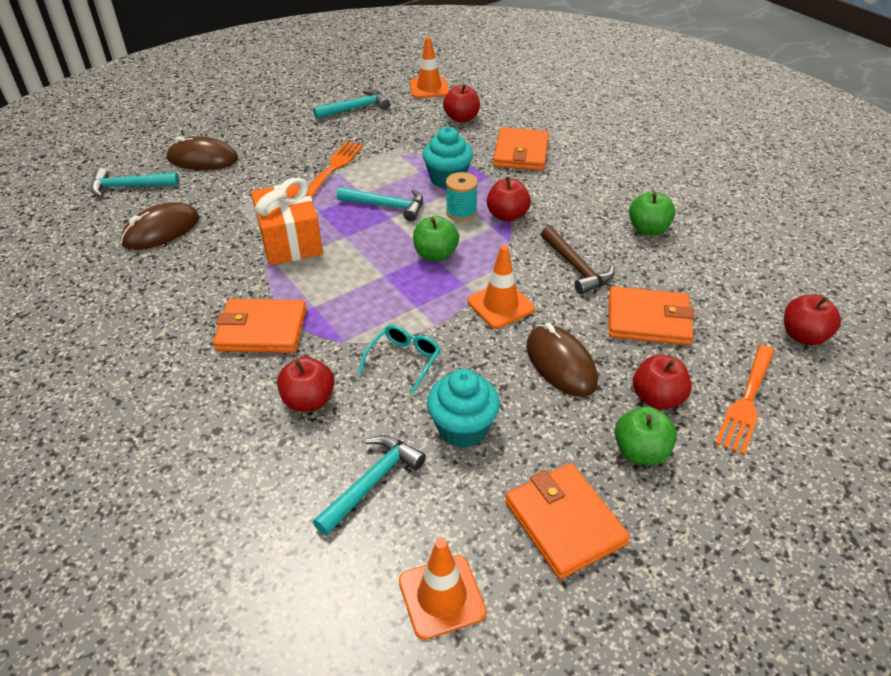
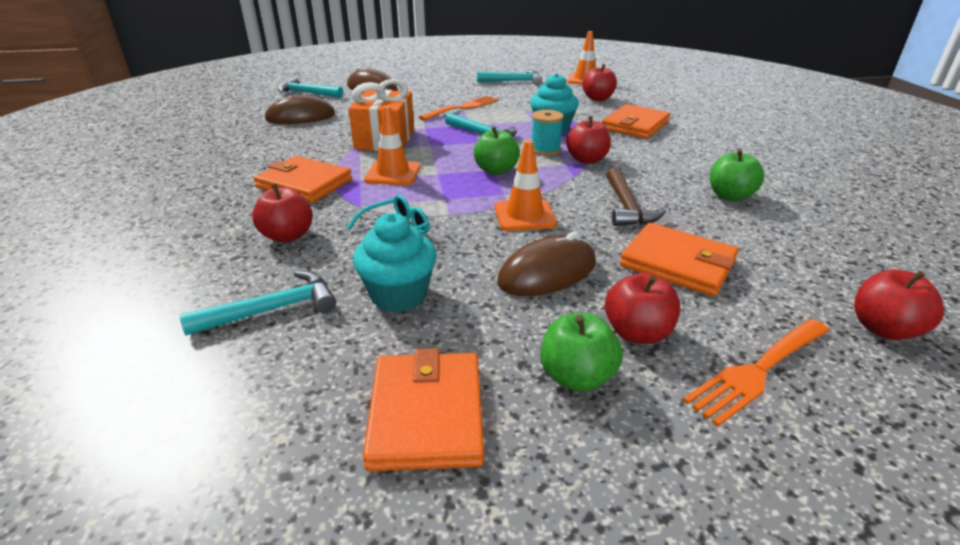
camera: 25 degrees right, 10 degrees down
orange traffic cone [399,538,487,640] -> orange traffic cone moved to [364,106,421,185]
brown mouse [526,323,598,397] -> brown mouse turned 60 degrees clockwise [497,232,596,296]

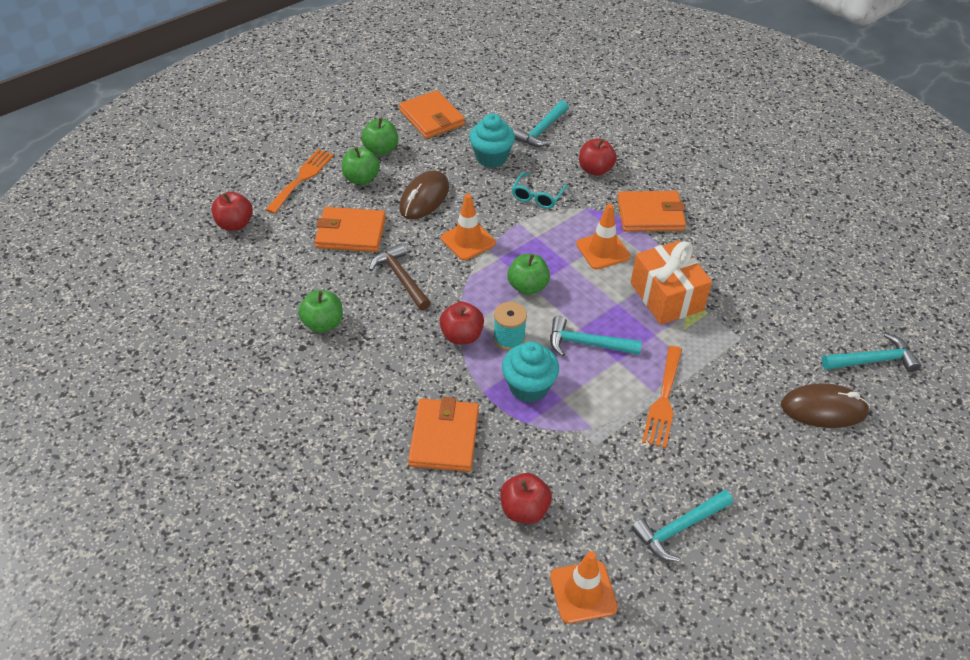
camera: 150 degrees right, 15 degrees up
brown mouse [264,95,335,124] -> none
red apple [605,273,680,344] -> green apple [342,147,380,185]

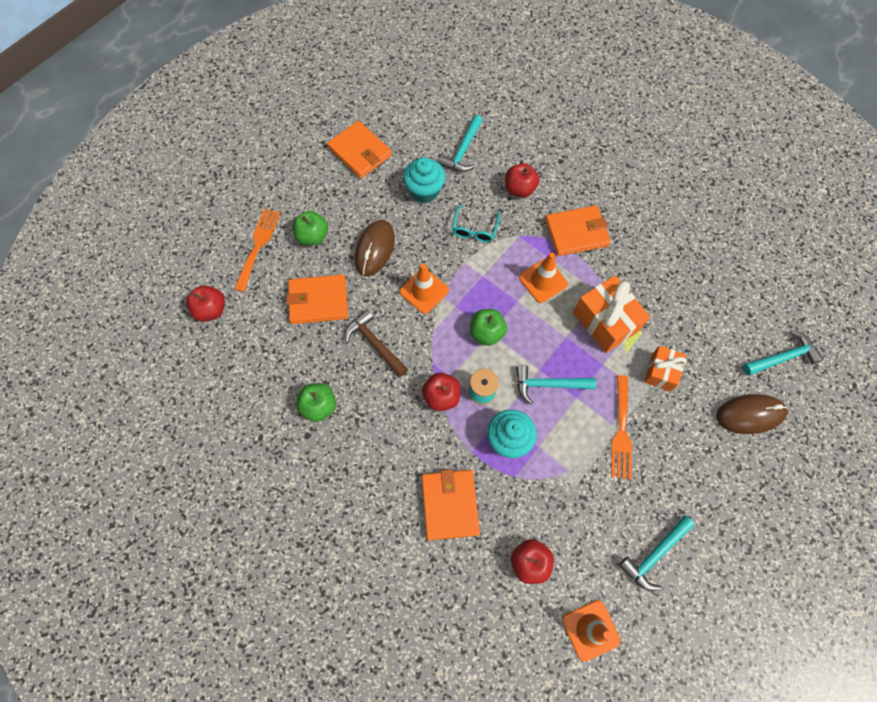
camera: 10 degrees left, 20 degrees up
green apple [361,118,398,155] -> none
none -> orange gift [644,346,687,392]

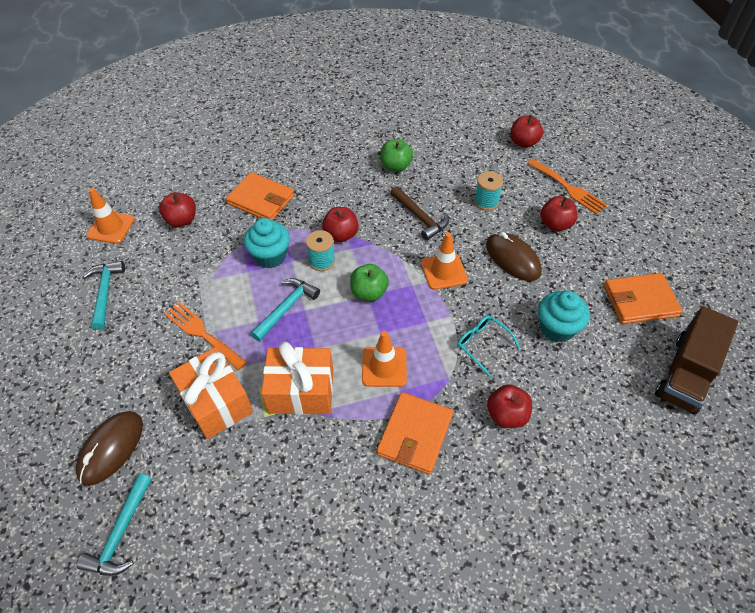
camera: 125 degrees right, 15 degrees down
orange wallet [287,274,348,324] -> turquoise spool [474,171,503,211]
green apple [292,211,328,246] -> red apple [540,196,577,231]
brown hammer [345,310,408,377] -> brown hammer turned 60 degrees clockwise [390,186,449,240]
turquoise hammer [439,115,483,172] -> none
orange gift [644,346,687,392] -> orange gift [169,347,253,439], size x1.64
none -> brown truck [655,306,738,415]

